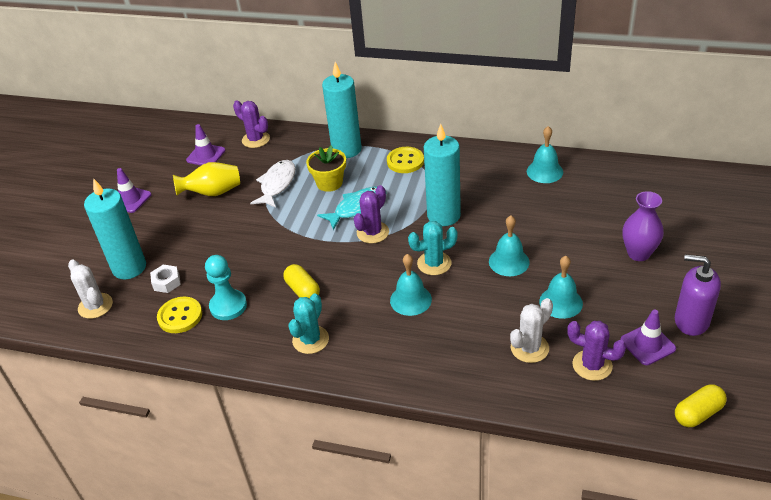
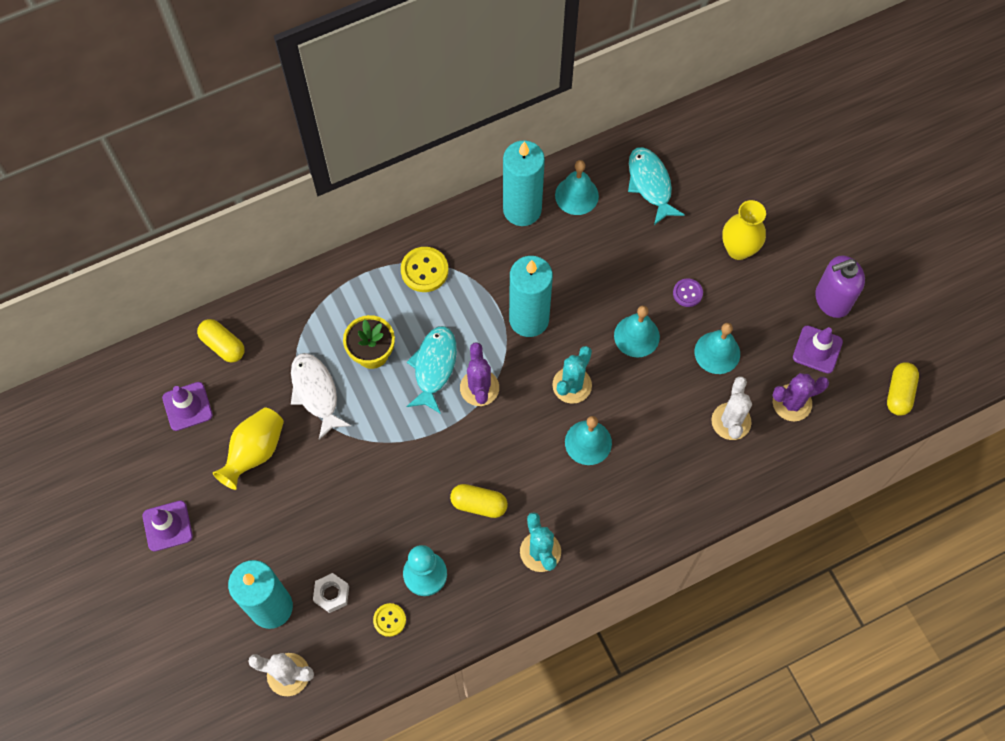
camera: 45 degrees left, 25 degrees up
yellow button [157,297,202,333] -> yellow button [373,603,406,637], size x0.62
purple cactus [233,100,270,148] -> yellow capsule [197,319,245,362]
turquoise candle [322,62,362,158] -> turquoise candle moved to [503,140,545,226]
purple vase [622,191,664,261] -> yellow vase [722,200,766,260]
none -> turquoise fish [628,147,685,225]
none -> purple button [673,278,703,307]

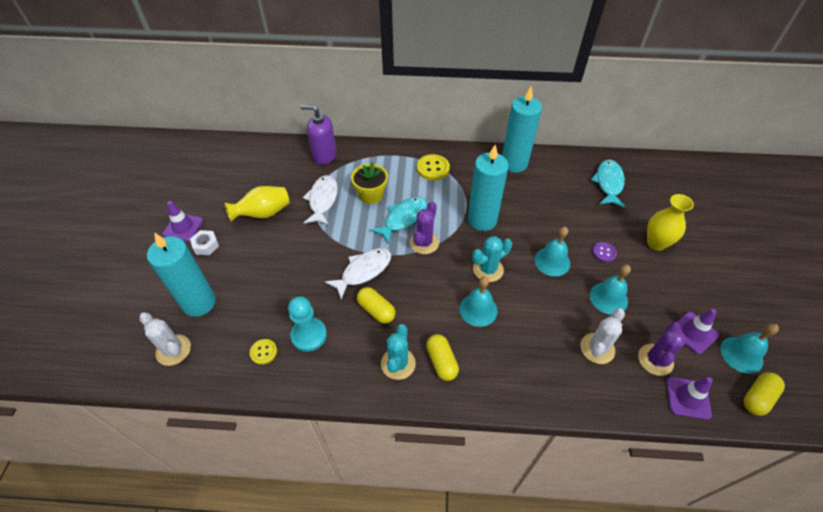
camera: 30 degrees right, 15 degrees down
purple traffic cone [162,382,213,431] -> purple traffic cone moved to [666,377,713,420]
yellow capsule [197,319,245,362] -> yellow capsule moved to [426,334,459,381]
white nut [313,573,349,613] -> white nut moved to [190,230,219,255]
turquoise bell [555,160,599,215] -> turquoise bell moved to [720,323,779,374]
purple cactus [772,373,829,421] -> purple cactus turned 75 degrees counterclockwise [638,322,686,376]
purple soap dispenser [815,255,865,318] -> purple soap dispenser moved to [301,105,336,165]
none -> white fish [325,248,391,300]

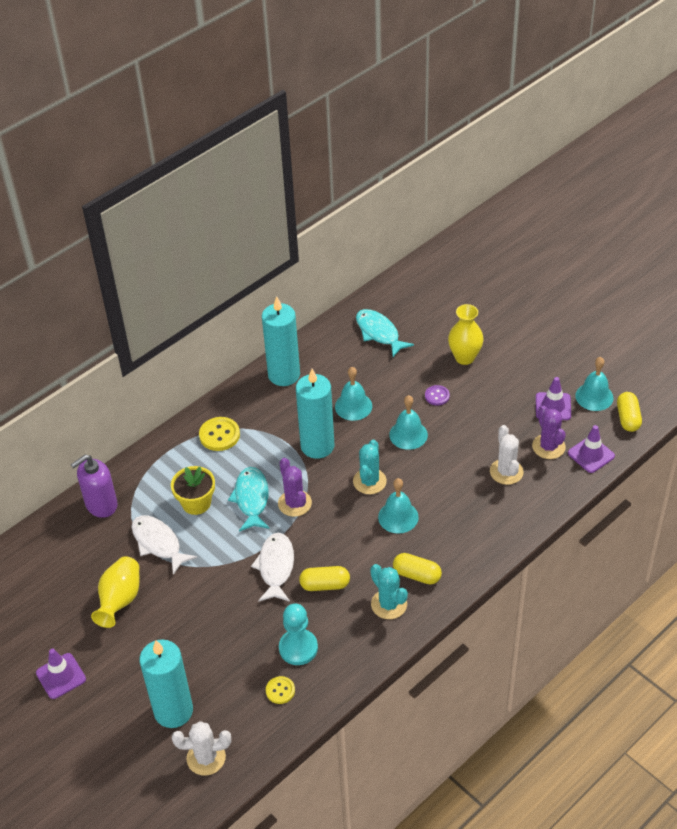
camera: 45 degrees left, 5 degrees down
white nut [190,230,219,255] -> none
turquoise bell [590,265,631,315] -> turquoise bell moved to [335,367,372,421]

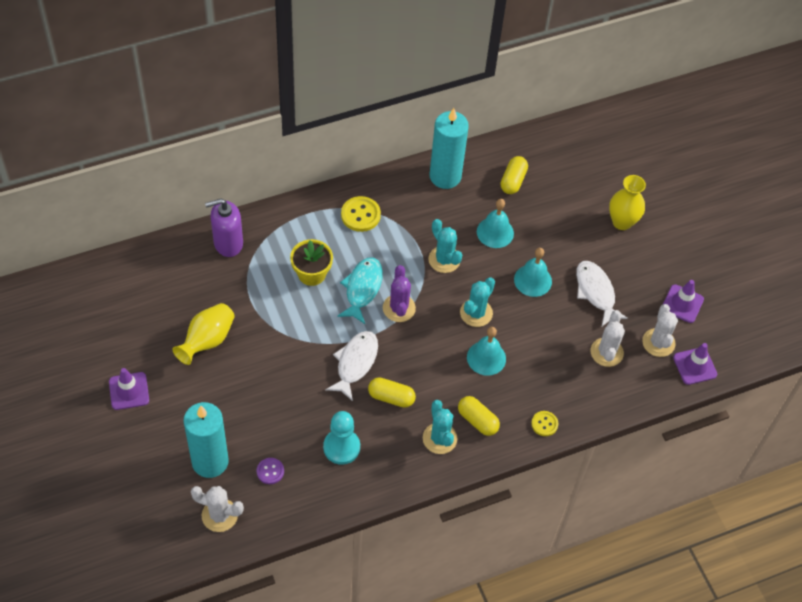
camera: 15 degrees right, 10 degrees up
white fish [131,515,197,575] -> white fish moved to [576,261,628,326]
yellow button [266,676,295,704] -> yellow button moved to [531,411,558,436]
turquoise candle [296,369,334,459] -> turquoise cactus [428,219,462,273]
turquoise fish [356,309,414,357] -> none
purple button [425,385,450,406] -> purple button moved to [257,458,284,484]
purple cactus [532,406,566,459] -> white cactus [642,304,678,357]
turquoise bell [575,357,613,411] -> none
yellow capsule [617,392,642,432] -> yellow capsule moved to [500,156,528,194]

